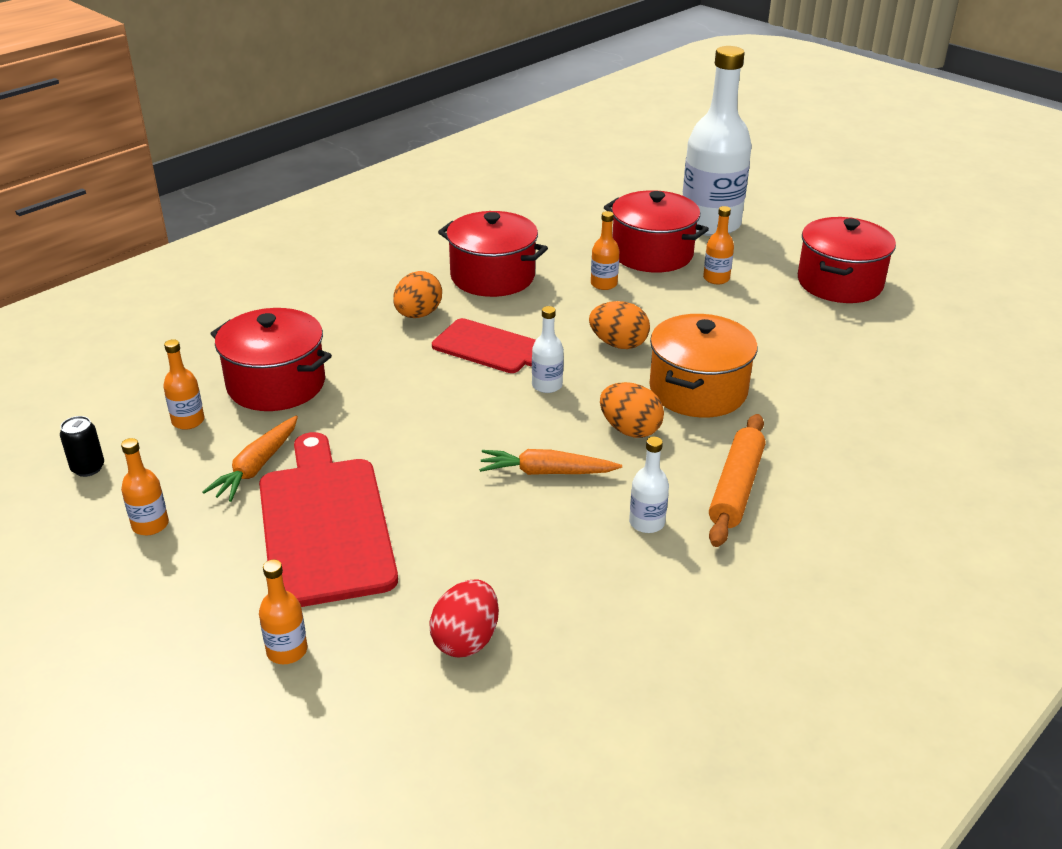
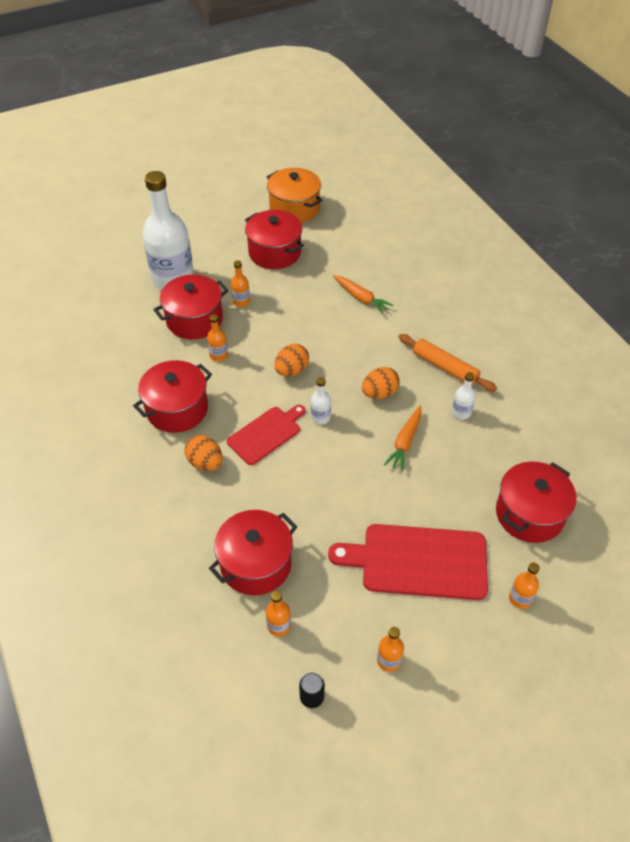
camera: 70 degrees left, 15 degrees up
orange carrot [202,416,298,502] -> orange carrot moved to [333,275,393,314]
red egg [430,580,499,657] -> red pot [496,462,576,543]
orange pot [649,314,758,418] -> orange pot moved to [267,168,323,223]

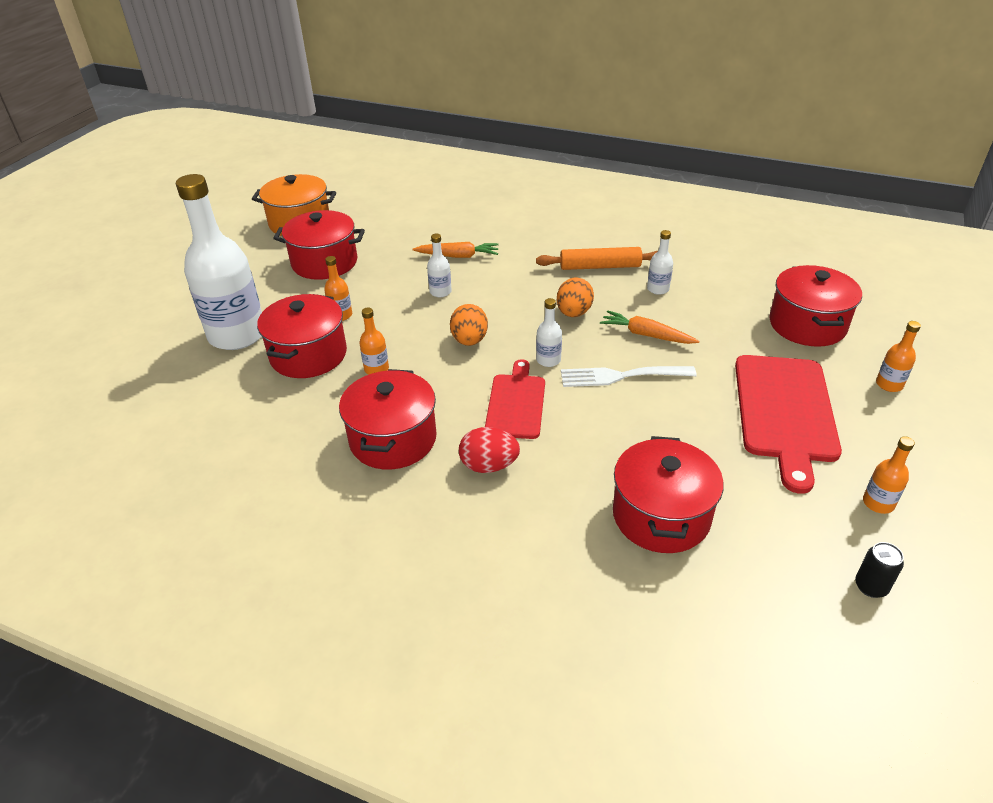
camera: 40 degrees left, 10 degrees down
orange egg [184,435,222,471] -> red egg [459,427,520,473]
orange bottle [266,591,291,637] -> none
red cutting board [328,524,488,600] -> red cutting board turned 45 degrees counterclockwise [735,355,842,494]
orange carrot [384,406,422,471] -> orange carrot turned 135 degrees clockwise [600,310,699,344]
none -> white bottle [427,234,452,297]
none -> white fork [561,366,697,387]

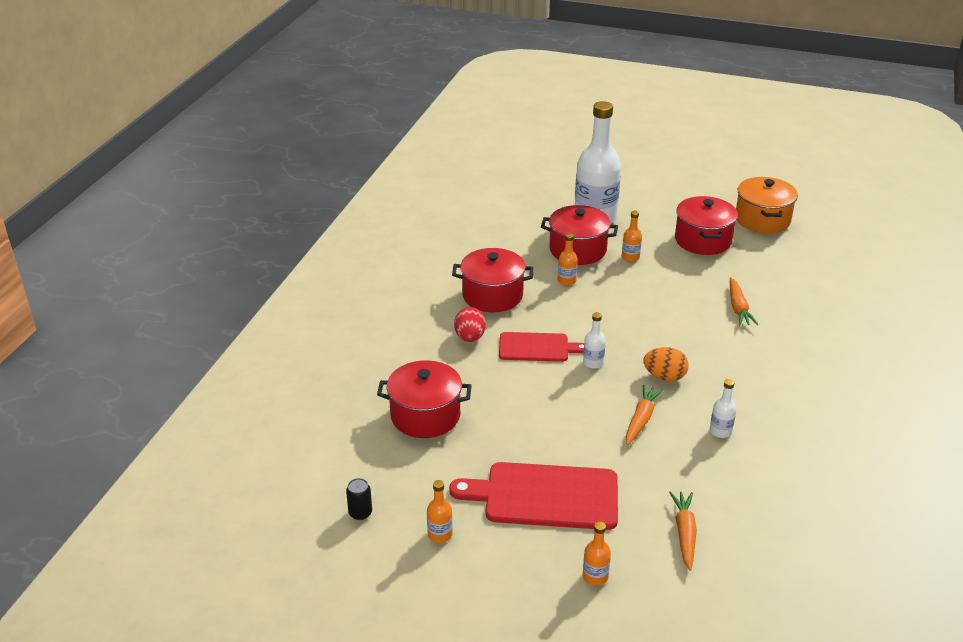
camera: 85 degrees right, 5 degrees down
white bottle [427,234,452,297] -> none
orange egg [450,304,488,346] -> none
orange rolling pin [536,247,658,270] -> none
white fork [561,366,697,387] -> none
red pot [769,265,862,347] -> orange carrot [669,491,697,571]

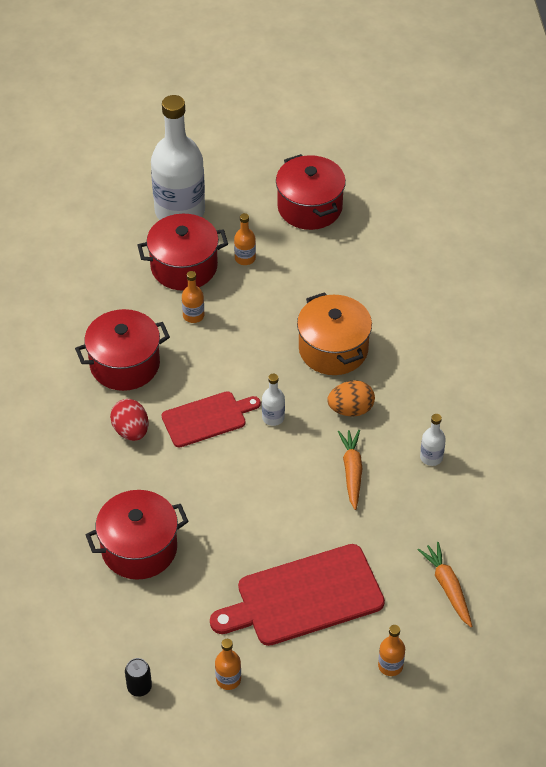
camera: 25 degrees left, 15 degrees up
orange carrot [730,277,758,326] -> none
orange pot [736,177,798,233] -> orange pot moved to [297,292,372,375]

